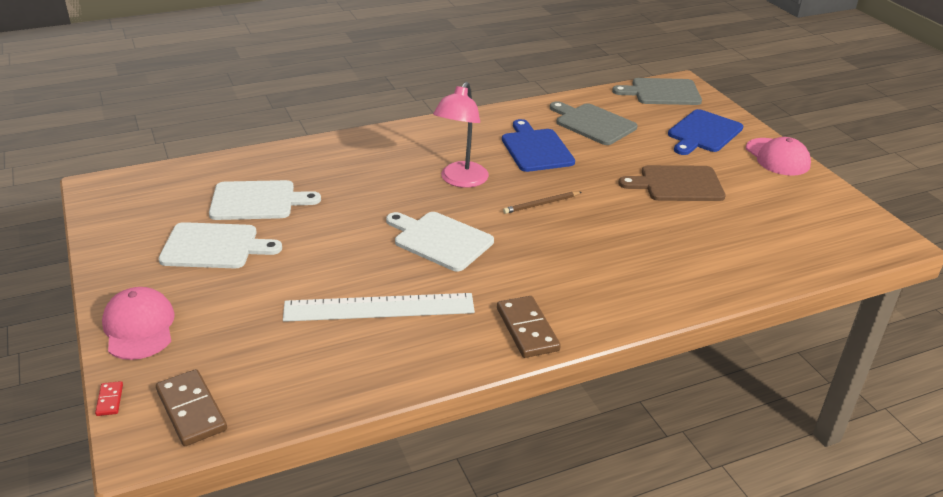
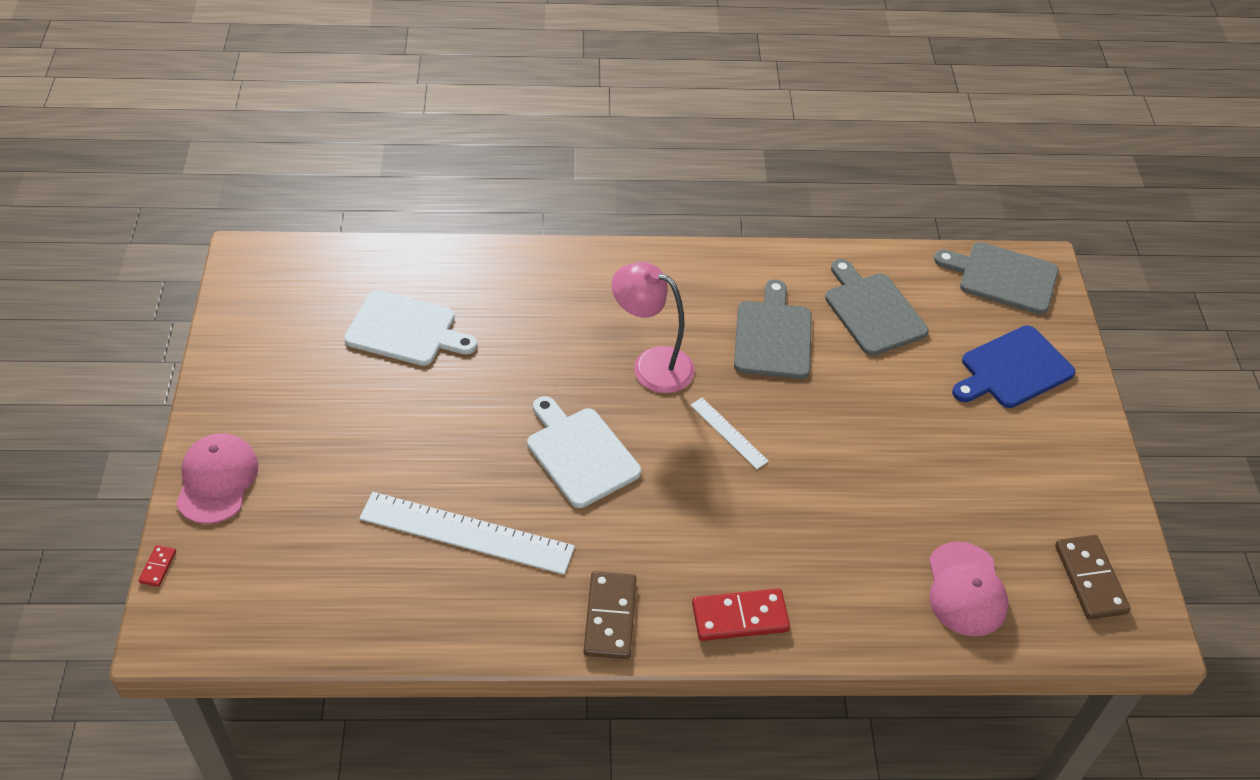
camera: 20 degrees right, 15 degrees up
brown domino [156,369,227,446] -> brown domino moved to [1055,535,1131,620]
white cutting board [159,222,282,268] -> none
pink lamp [433,82,489,188] -> pink lamp turned 75 degrees clockwise [612,262,695,393]
blue cutting board [502,119,575,172] -> grey cutting board [734,279,812,379]
brown pencil [503,192,582,214] -> white ruler [690,398,769,469]
brown cutting board [618,165,726,201] -> none
pink cap [746,137,811,176] -> pink cap moved to [929,541,1009,637]
none -> red domino [692,588,790,641]

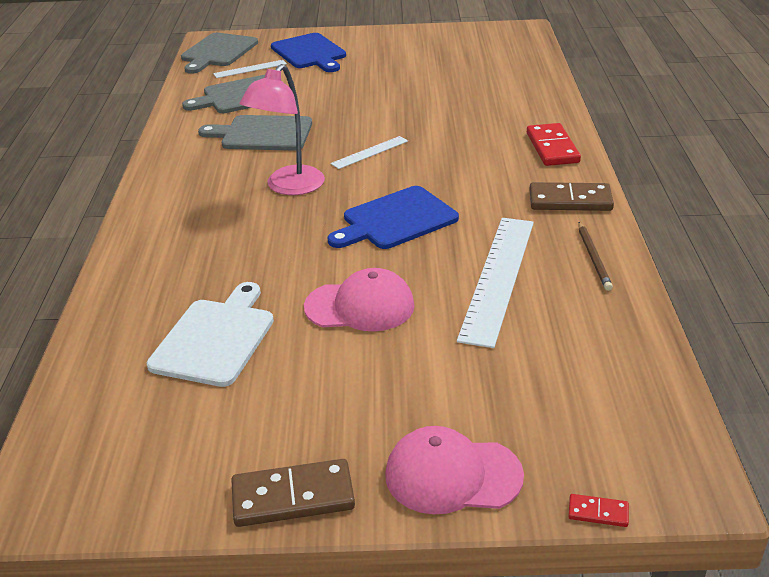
camera: 85 degrees left, 15 degrees down
white cutting board [527,396,641,508] -> blue cutting board [328,186,459,249]
pink cap [929,541,1009,637] -> pink cap moved to [304,268,415,331]
brown domino [1055,535,1131,620] -> brown domino moved to [231,459,355,527]
none -> white ruler [213,60,287,78]
none -> brown pencil [578,222,613,291]

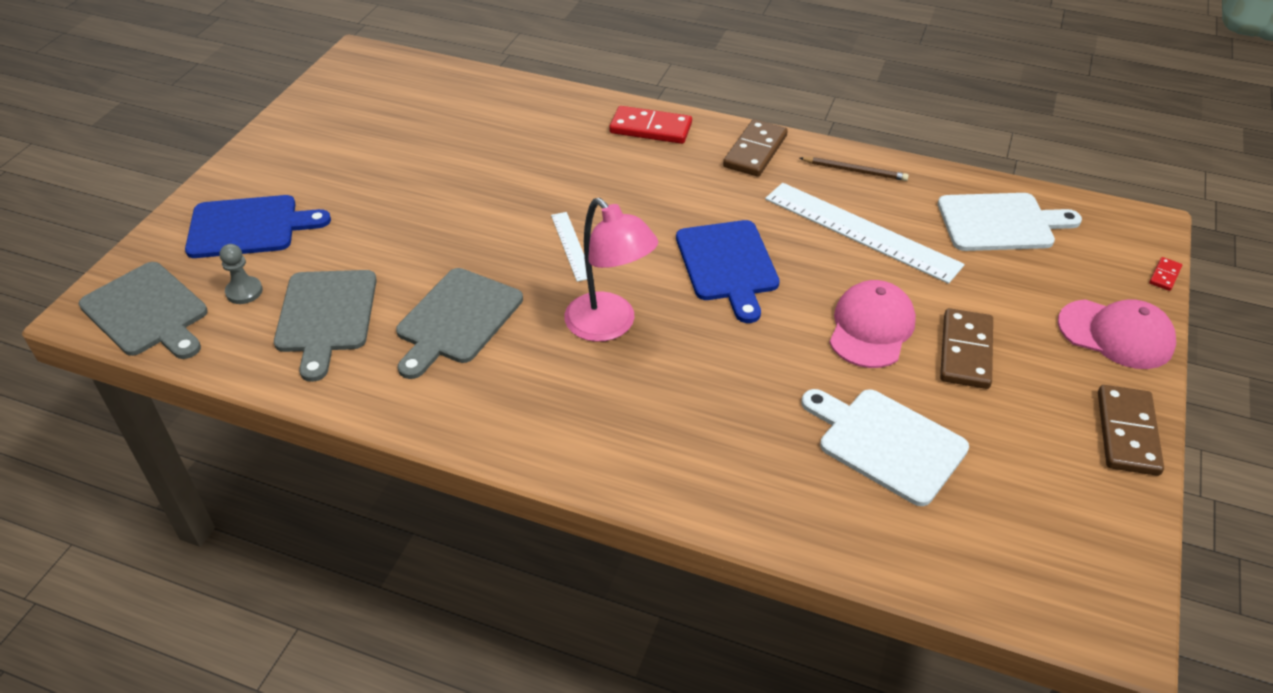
camera: 70 degrees left, 10 degrees up
white ruler [213,60,287,78] -> grey pawn [220,244,263,304]
pink cap [385,426,524,514] -> pink cap turned 90 degrees counterclockwise [1058,299,1176,369]
none -> white cutting board [938,193,1082,251]
none -> brown domino [940,308,993,389]

